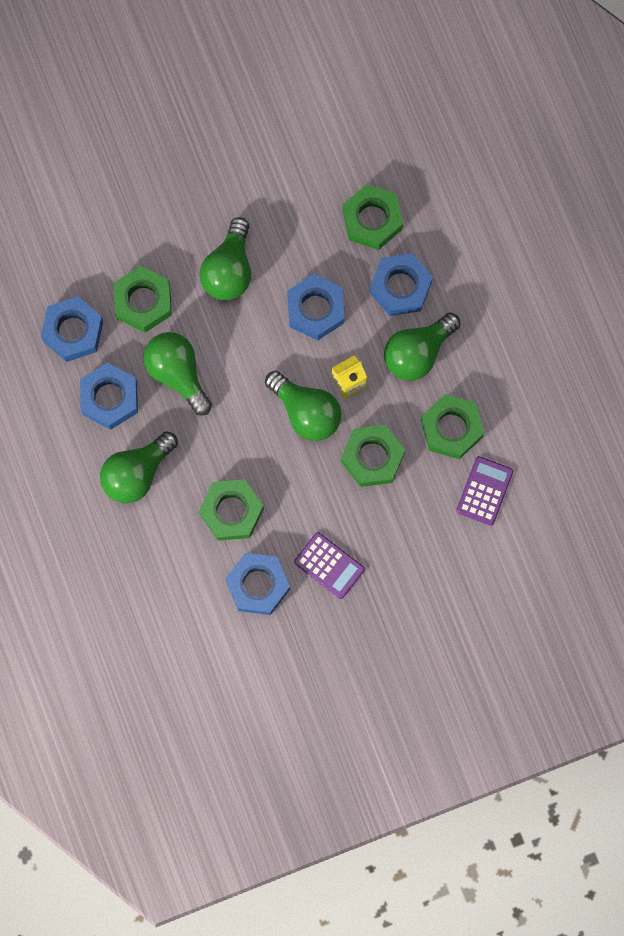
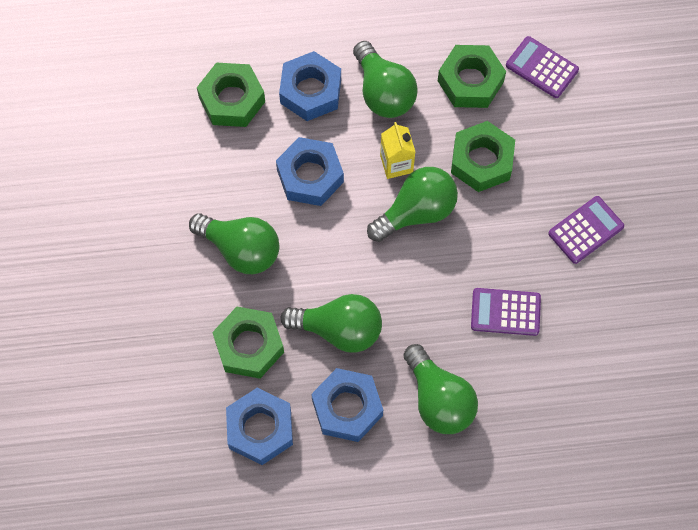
camera: 75 degrees left, 10 degrees down
green light bulb [143,332,212,416] -> green light bulb turned 150 degrees counterclockwise [280,294,382,353]
green nut [199,479,264,541] -> purple calculator [471,288,541,336]
blue nut [225,553,290,615] -> none

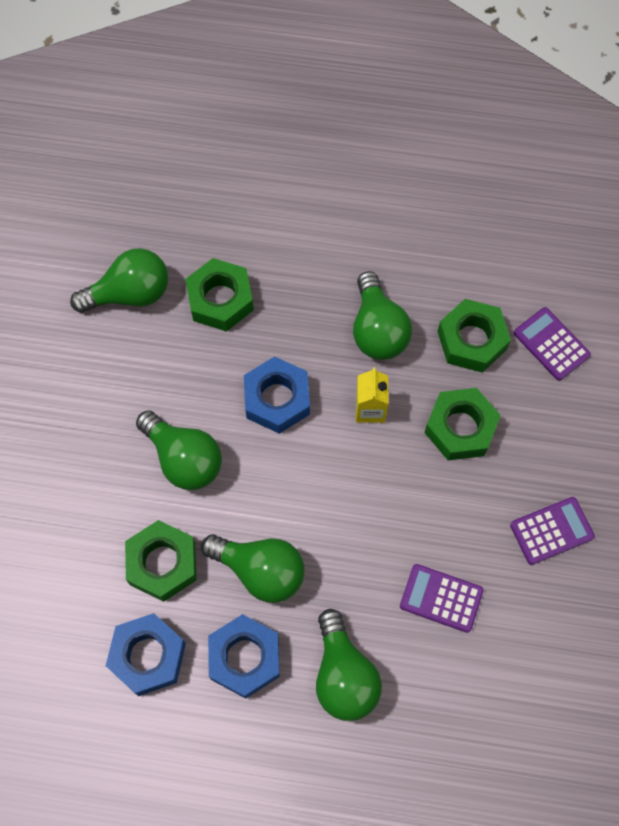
camera: 15 degrees right, 0 degrees up
blue nut [279,51,341,121] -> none
green light bulb [367,167,458,242] -> green light bulb moved to [70,248,168,313]

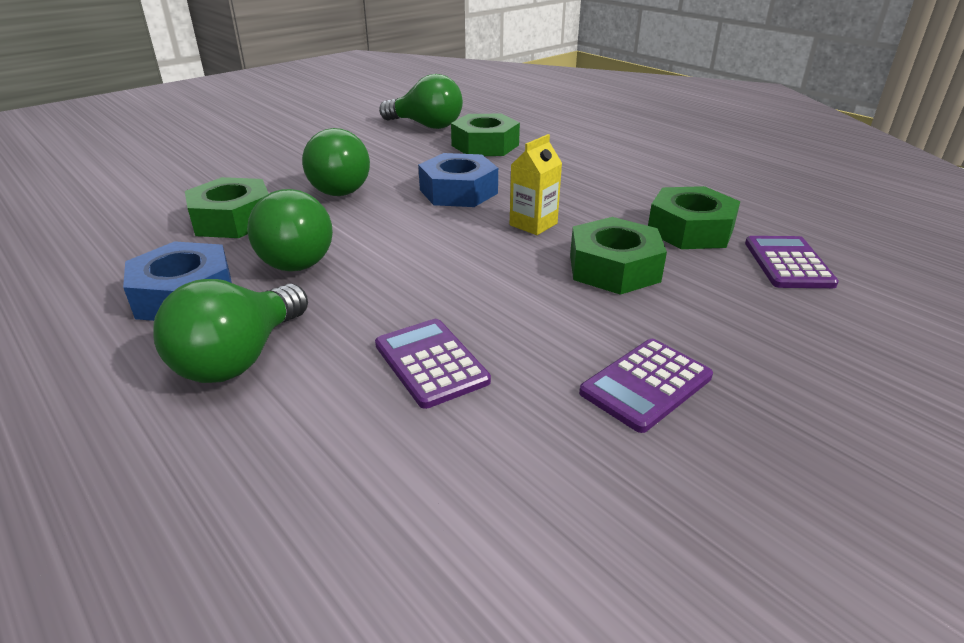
camera: 40 degrees right, 35 degrees down
blue nut [106,613,186,696] -> none
green light bulb [353,271,412,360] -> none
purple calculator [510,497,595,565] -> purple calculator turned 120 degrees clockwise [579,339,713,433]

